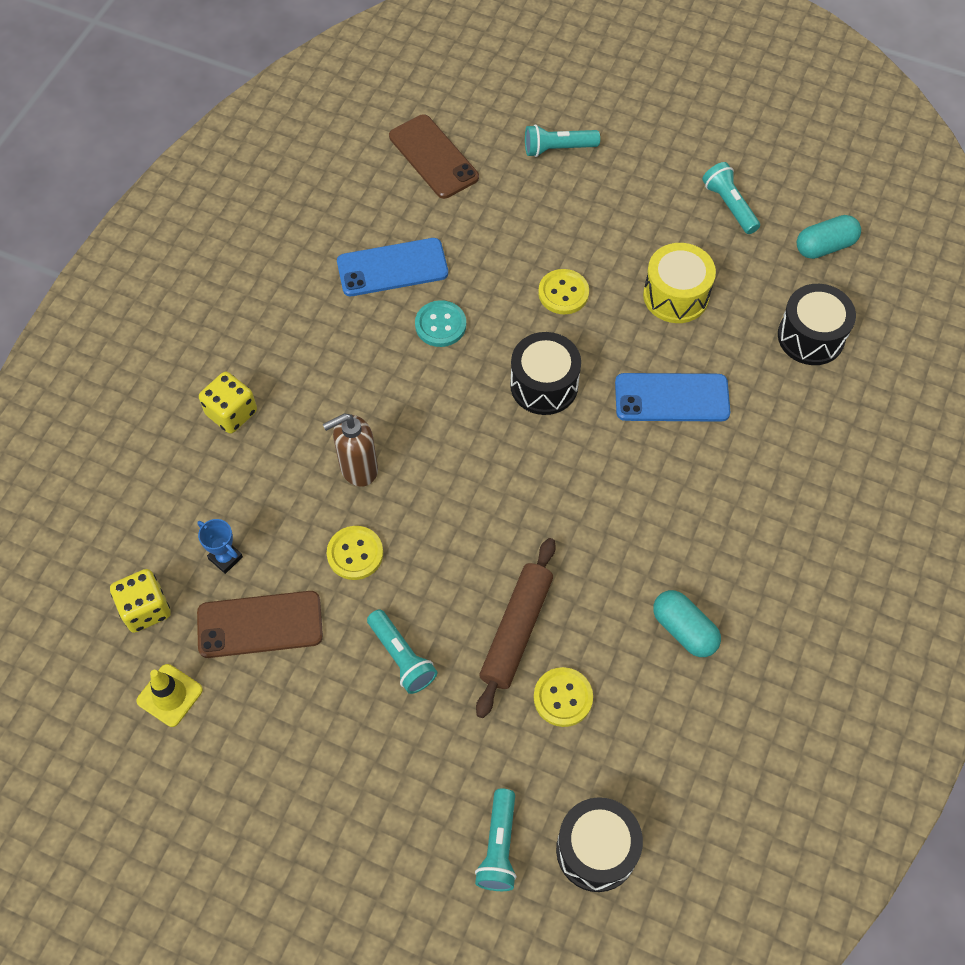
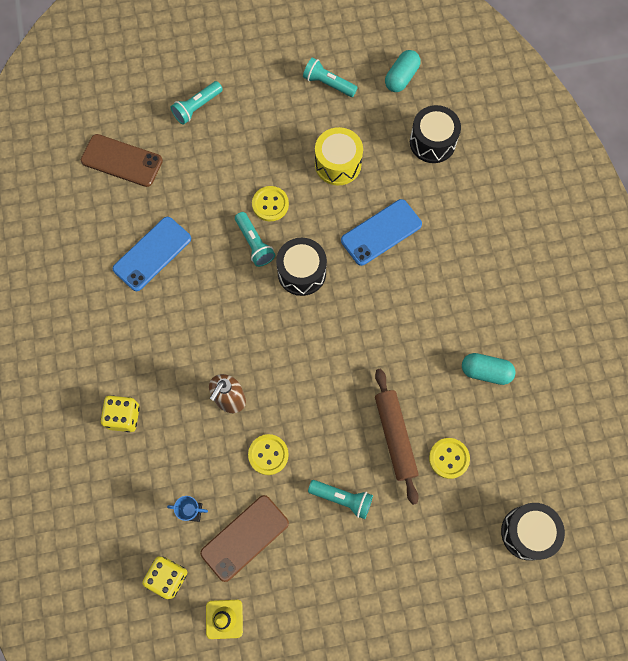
camera: 35 degrees left, 10 degrees up
turquoise button [415,300,466,347] -> none
turquoise flashlight [475,789,517,891] -> turquoise flashlight moved to [235,212,275,267]

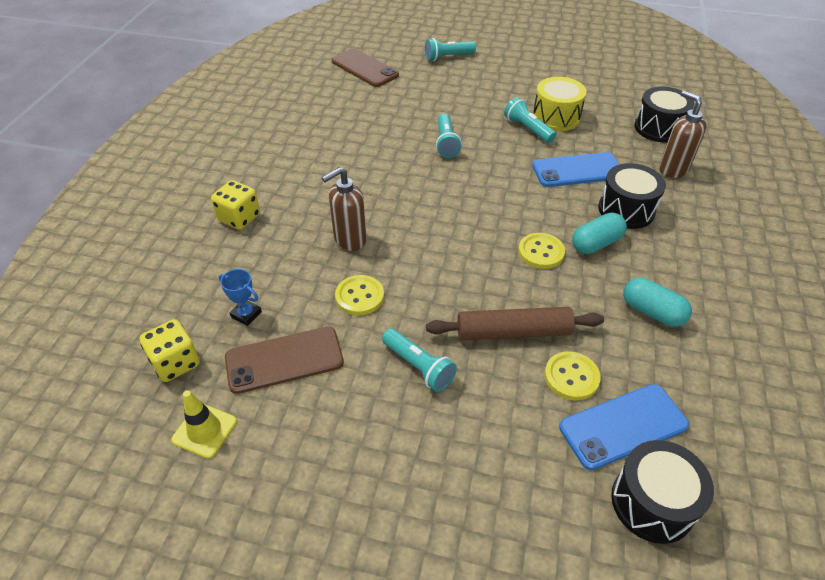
camera: 25 degrees right, 25 degrees down
blue phone [112,217,191,291] -> blue phone moved to [559,384,689,470]
yellow button [252,186,289,222] -> yellow button moved to [518,233,565,269]
black drum [276,238,327,296] -> black drum moved to [598,163,666,229]
turquoise flashlight [303,58,358,97] -> turquoise flashlight moved to [504,97,556,143]
brown rolling pin [375,369,419,505] -> brown rolling pin turned 75 degrees clockwise [426,307,604,340]
turquoise capsule [385,50,420,92] -> turquoise capsule moved to [572,212,627,254]
none -> brown soap dispenser [659,91,707,178]

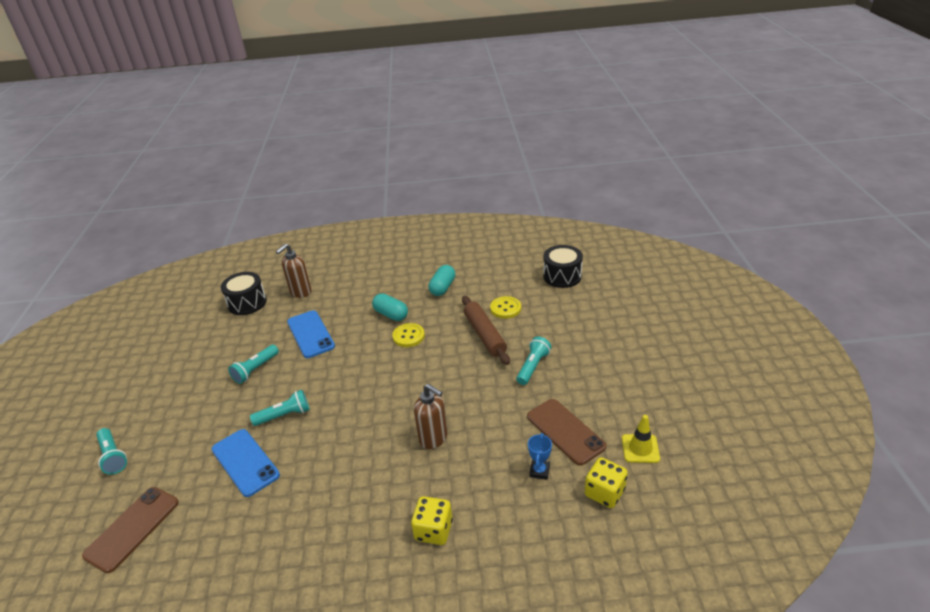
camera: 105 degrees left, 10 degrees down
yellow button [335,275,384,316] -> none
yellow drum [533,77,587,131] -> none
blue phone [559,384,689,470] -> blue phone moved to [212,429,280,497]
black drum [598,163,666,229] -> none

